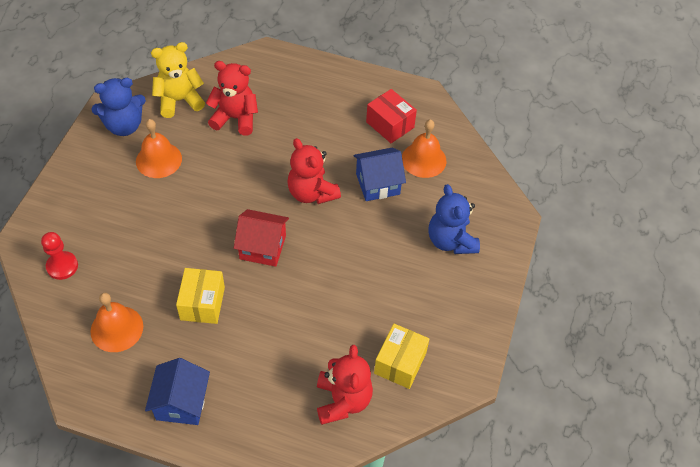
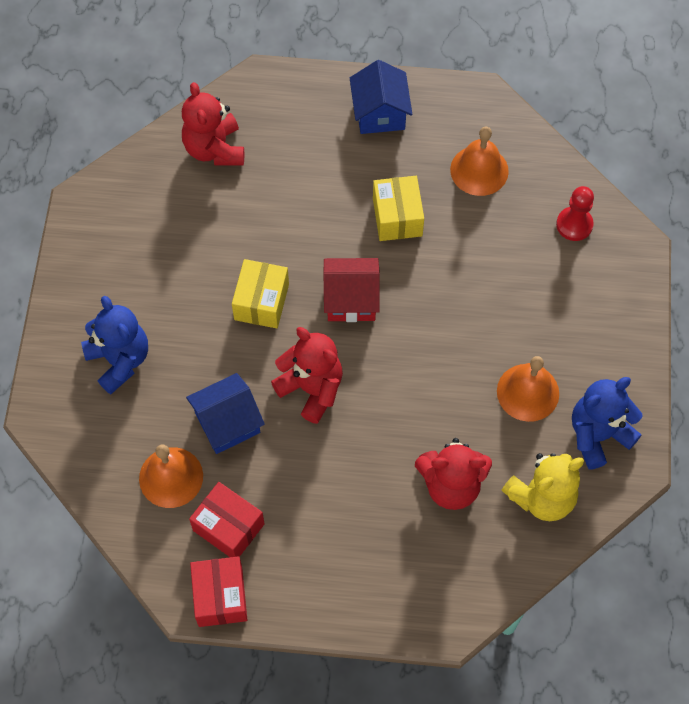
camera: 170 degrees right, 10 degrees up
yellow box [374,324,430,389] -> yellow box moved to [232,259,289,328]
none -> red box [190,556,247,627]

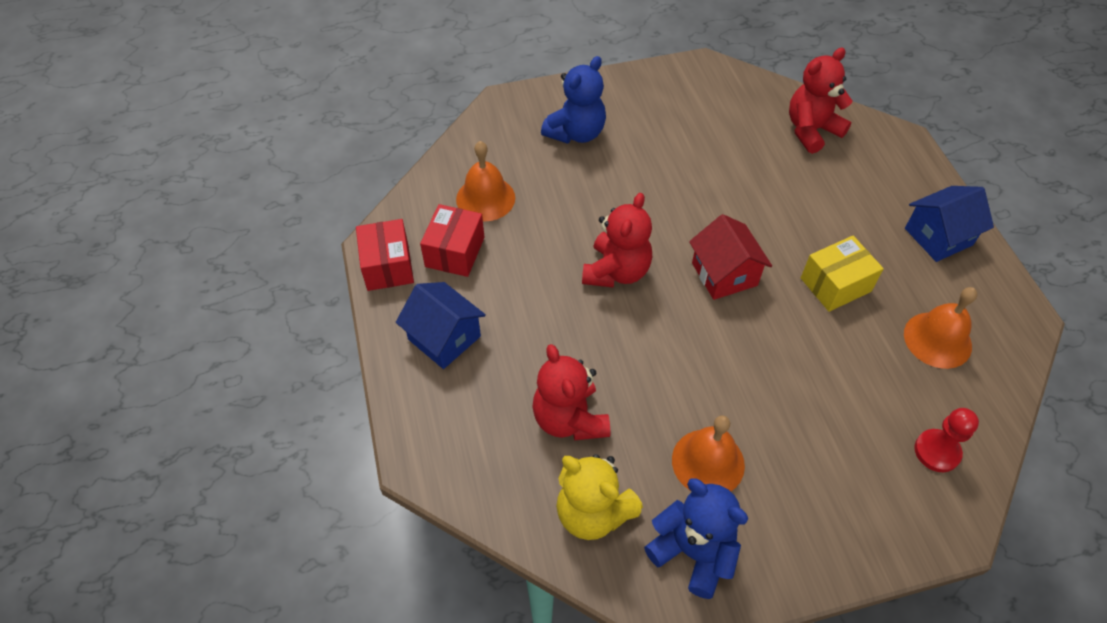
camera: 70 degrees right, 10 degrees down
blue house [186,373,265,454] -> blue house moved to [396,282,486,369]
red box [190,556,247,627] -> red box turned 75 degrees counterclockwise [356,219,414,291]
yellow box [232,259,289,328] -> none

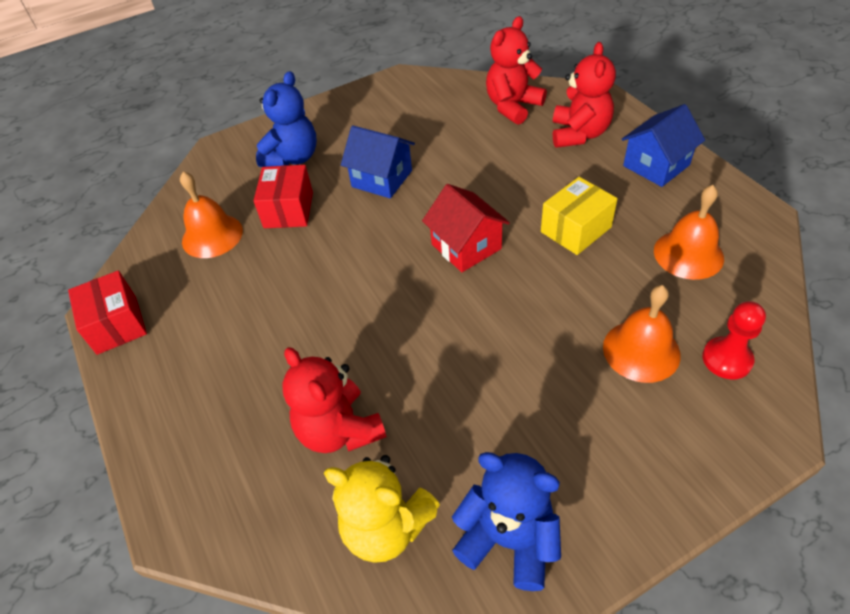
camera: 10 degrees left, 5 degrees down
blue house [396,282,486,369] -> blue house moved to [341,125,415,198]
red box [420,204,484,277] -> red box moved to [254,165,313,228]
red teddy bear [582,193,652,288] -> red teddy bear moved to [553,42,616,148]
orange bell [672,415,745,491] -> orange bell moved to [603,285,681,383]

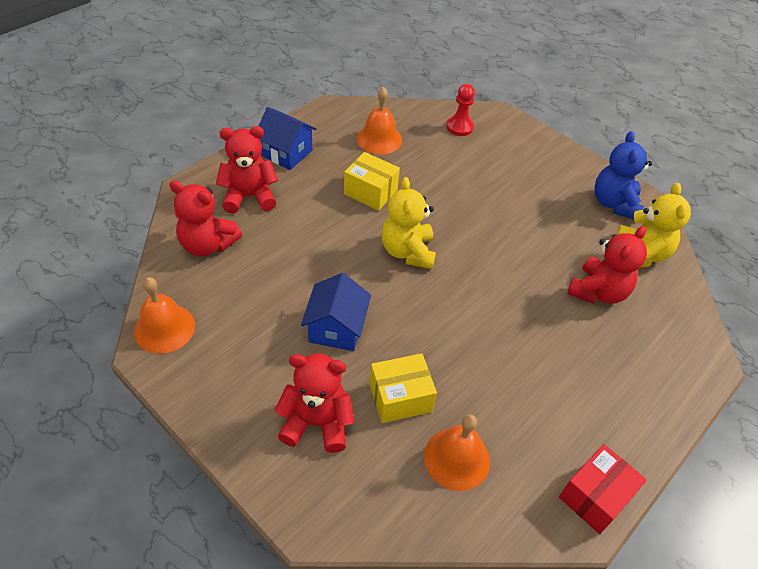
camera: 115 degrees left, 0 degrees up
red box [254,165,313,228] -> yellow box [369,353,437,423]
blue teddy bear [256,71,317,167] -> red teddy bear [274,353,354,453]
red house [422,184,510,272] -> yellow teddy bear [382,177,436,269]
orange bell [603,285,681,383] -> orange bell moved to [134,277,195,354]

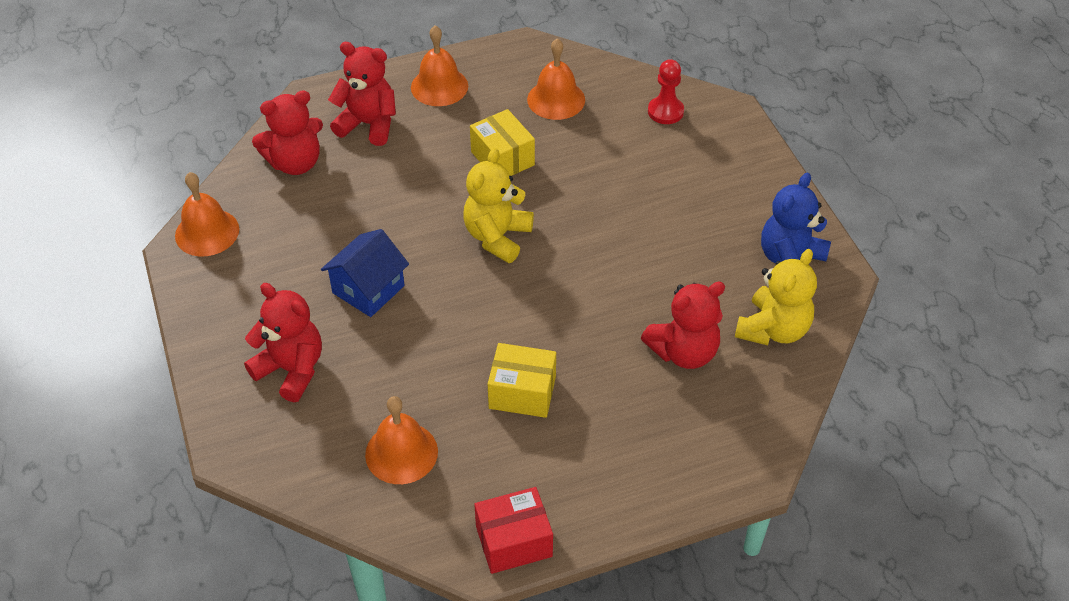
camera: 30 degrees right, 0 degrees up
red teddy bear [169,180,242,256] -> red teddy bear turned 75 degrees counterclockwise [252,90,323,175]
blue house [259,107,317,170] -> orange bell [411,25,468,106]
yellow box [369,353,437,423] -> yellow box moved to [488,343,556,418]

